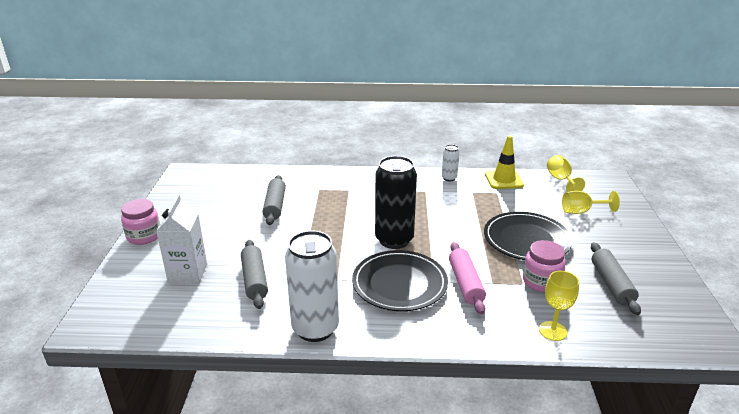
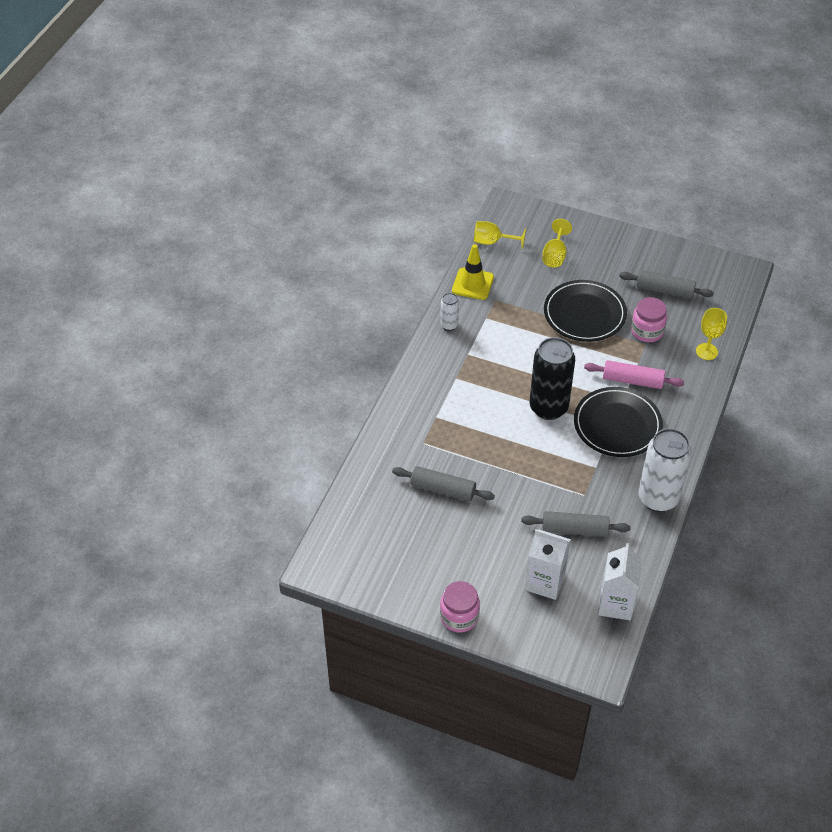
camera: 70 degrees left, 20 degrees up
none -> white carton [598,543,642,620]

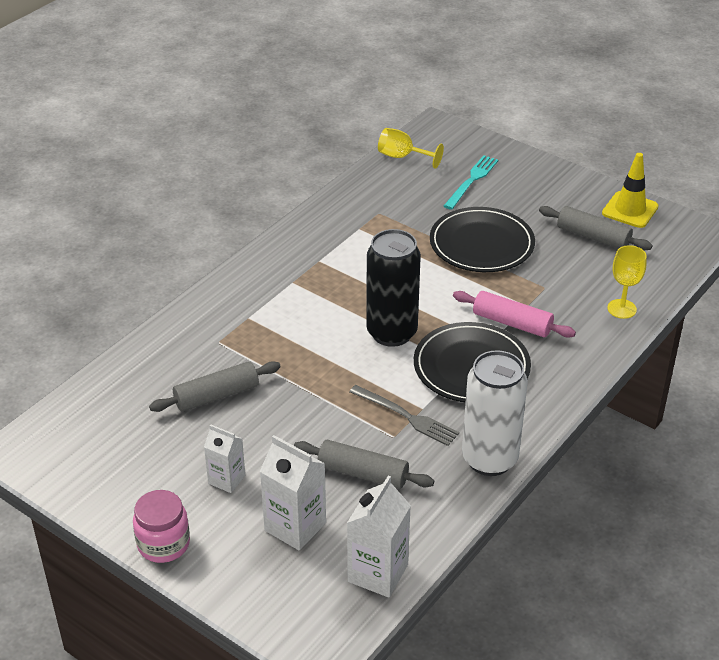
camera: 15 degrees right, 10 degrees down
grey rolling pin [392,466,495,501] -> grey rolling pin turned 60 degrees counterclockwise [149,361,281,412]
white can [440,293,459,331] -> none
yellow traffic cone [452,244,494,300] -> yellow traffic cone moved to [602,153,659,228]
yellow goblet [542,219,572,268] -> turquoise fork [444,155,498,210]
pink jar [631,297,667,342] -> none
none -> white carton [204,424,245,493]
none -> grey fork [349,385,459,446]

